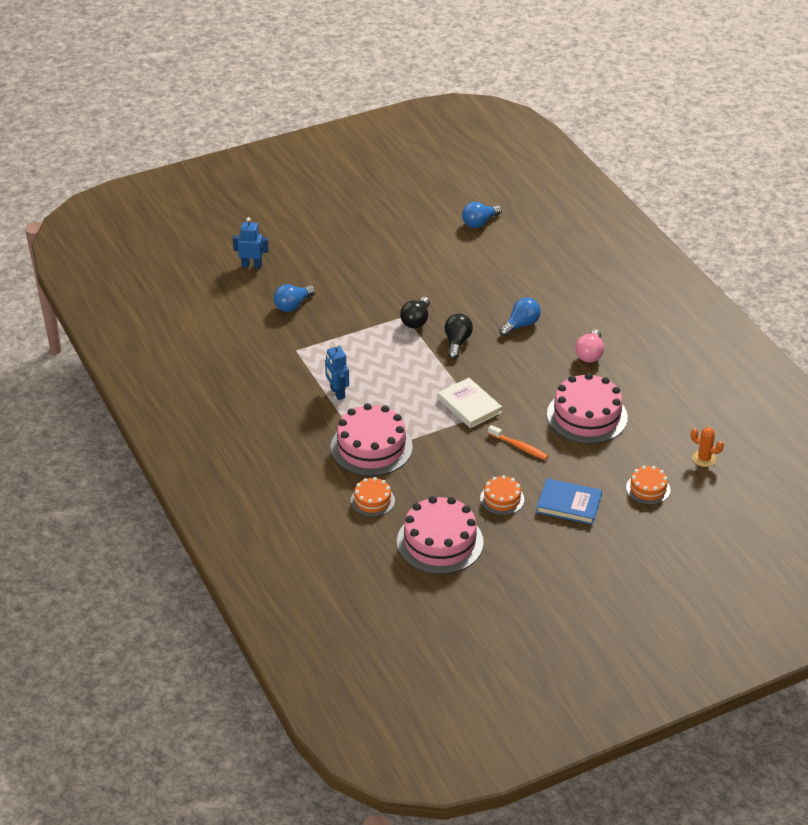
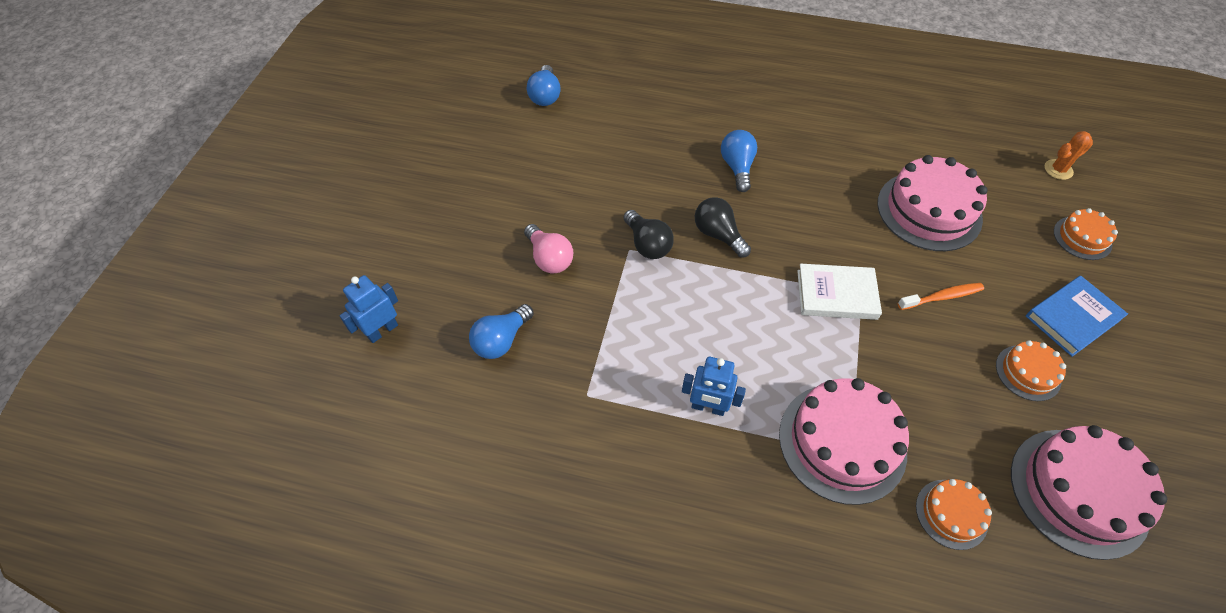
camera: 50 degrees left, 15 degrees up
blue light bulb [274,284,315,312] -> blue light bulb turned 45 degrees clockwise [469,304,534,359]
pink light bulb [575,329,604,362] -> pink light bulb moved to [524,224,573,273]

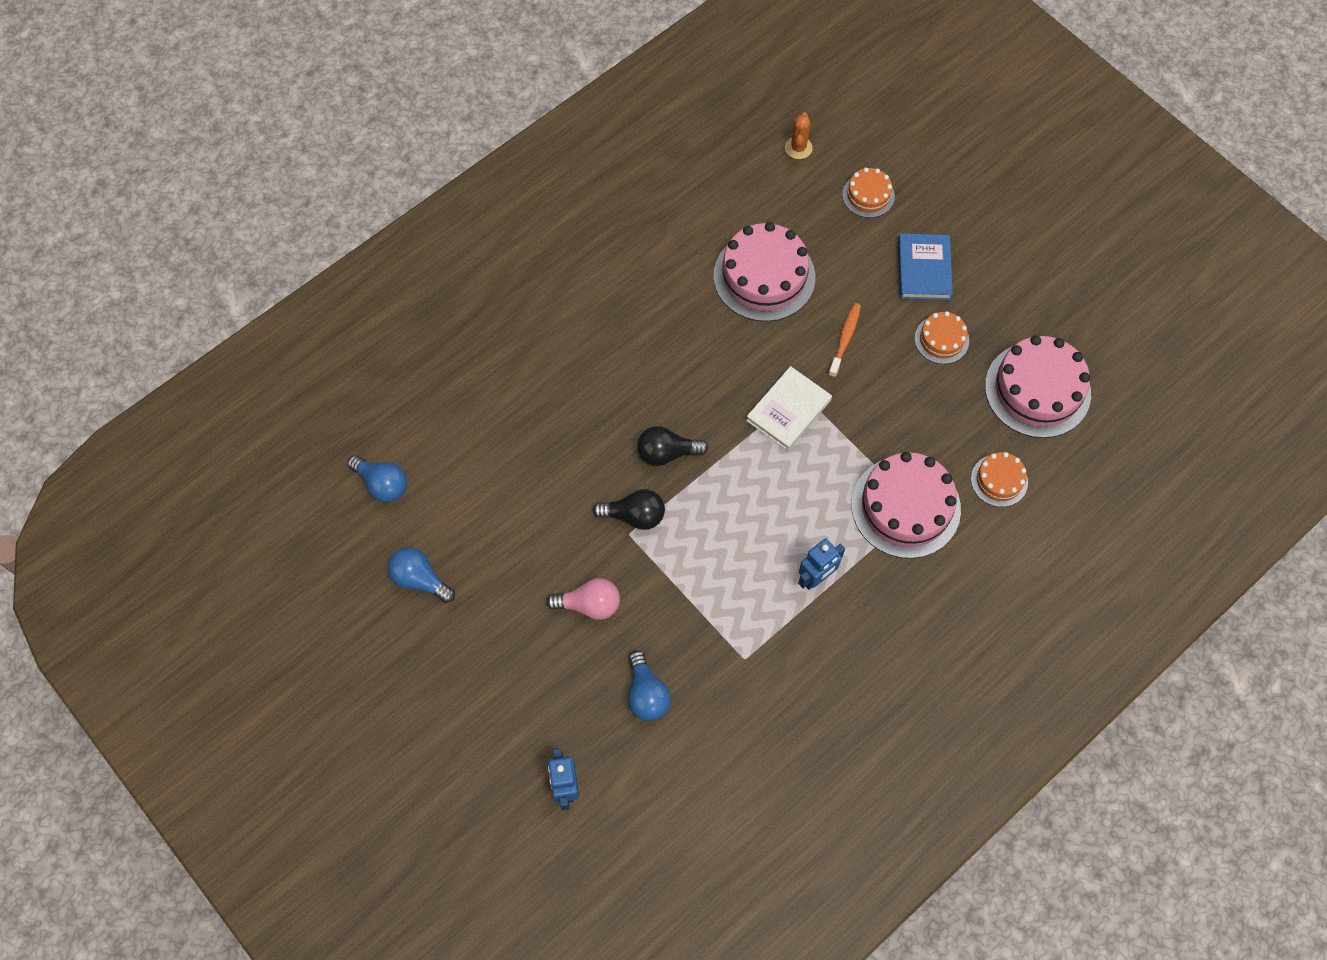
camera: 55 degrees left, 10 degrees up
blue light bulb [721,130,757,192] -> blue light bulb moved to [388,548,455,603]

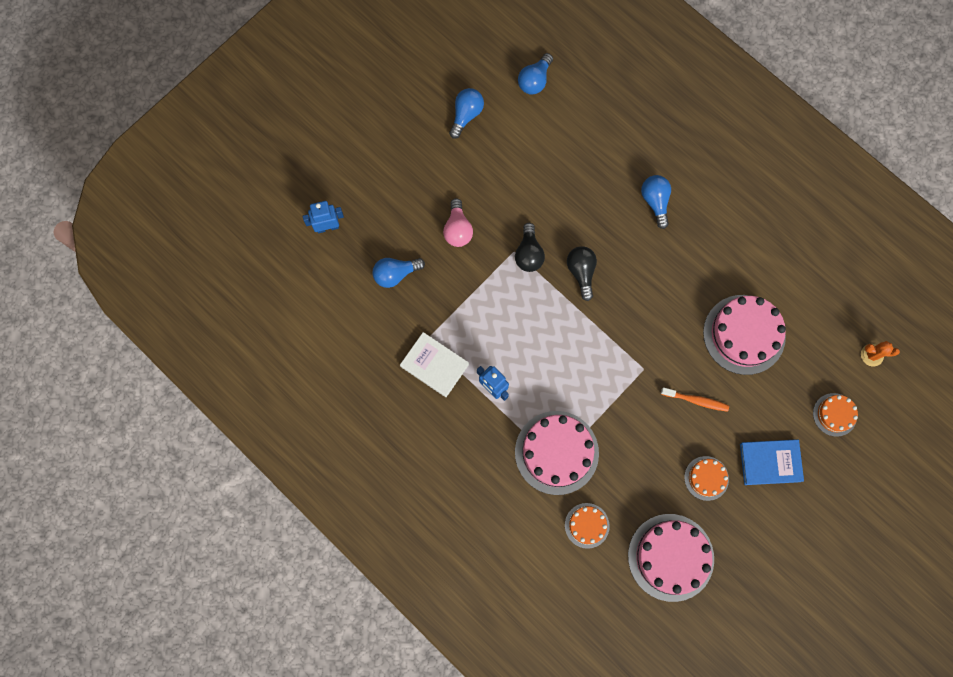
camera: 85 degrees right, 10 degrees up
white book [746,366,832,451] -> white book moved to [400,332,469,397]
none -> blue light bulb [641,175,671,229]

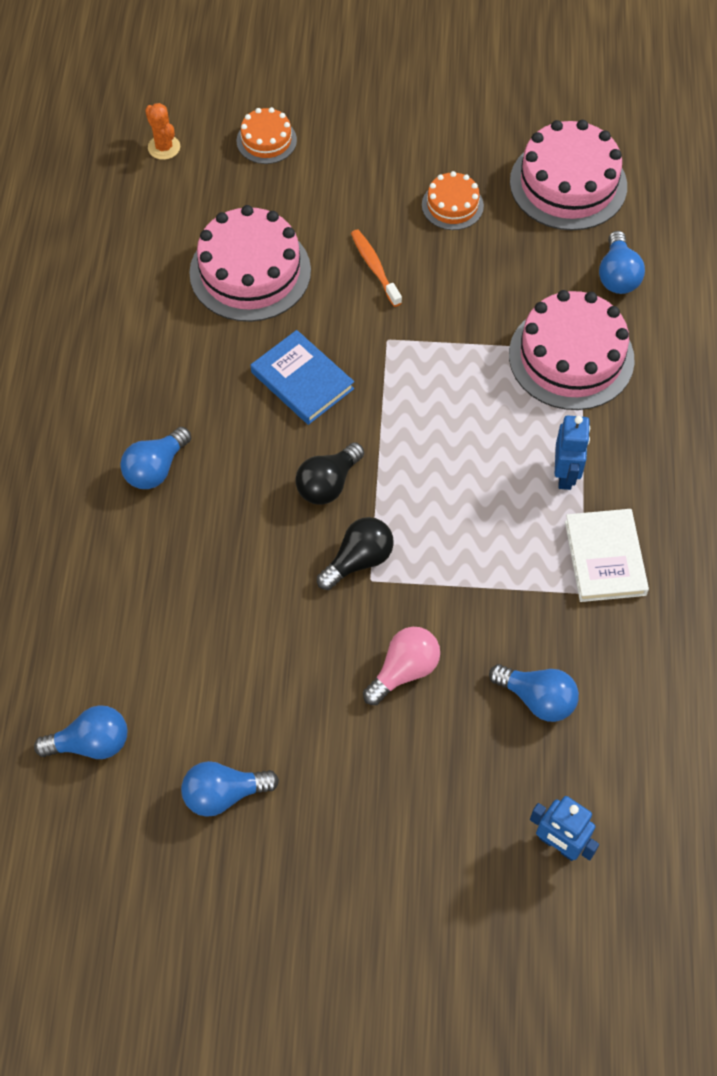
camera: 130 degrees left, 15 degrees down
orange cake [565,503,610,549] -> blue light bulb [599,231,645,294]
blue book [740,439,804,485] -> blue book moved to [251,330,354,425]

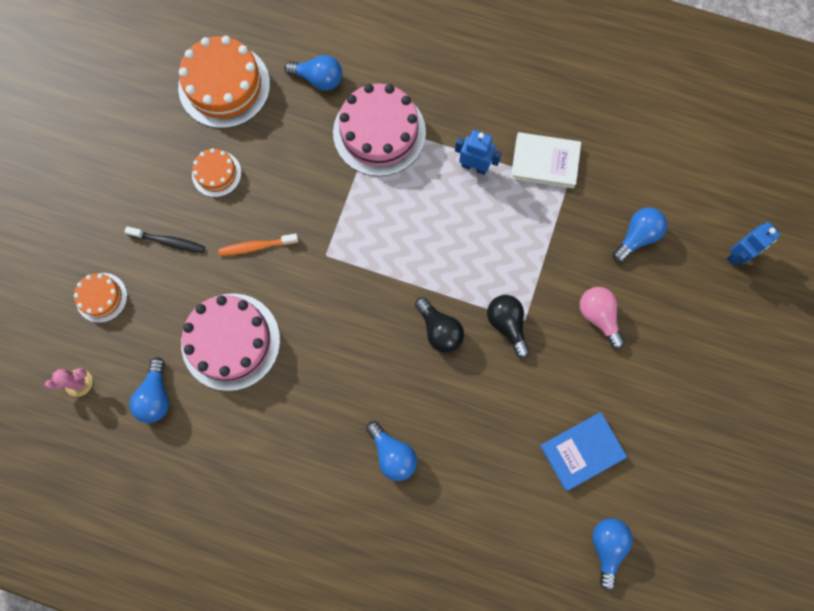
camera: 75 degrees left, 15 degrees up
orange cactus [145,103,180,160] -> pink cactus [45,368,93,397]
blue light bulb [181,761,279,817] -> blue light bulb moved to [130,357,169,423]
blue book [251,330,354,425] -> blue book moved to [540,412,627,491]
pink cake [510,120,627,230] -> orange cake [178,36,270,128]
none -> black toothbrush [124,226,205,253]

